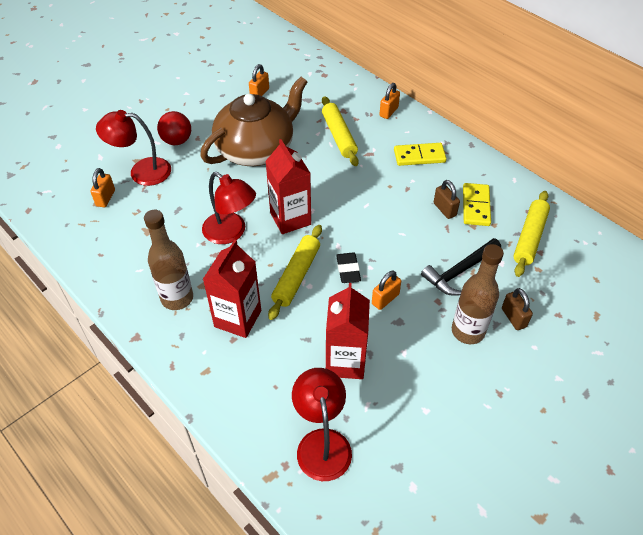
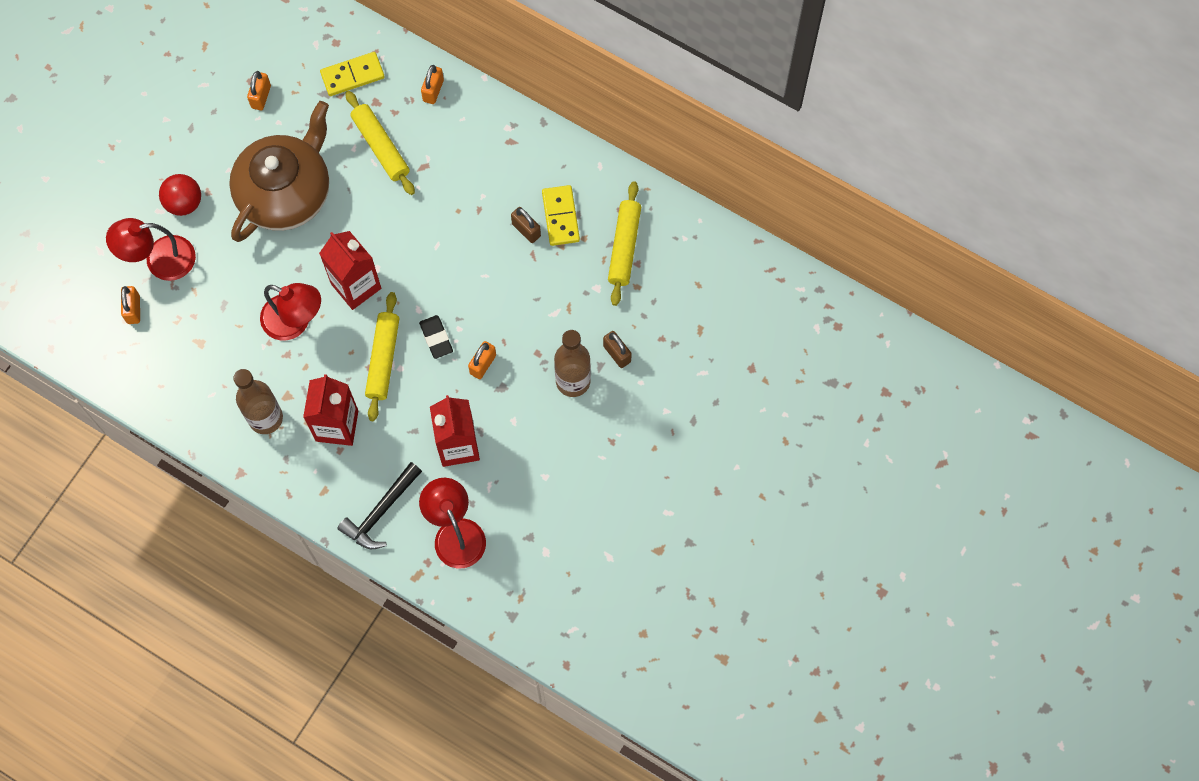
camera: 15 degrees left, 20 degrees up
yellow domino [394,143,447,166] -> yellow domino moved to [320,52,385,96]
black hammer [421,238,501,296] -> black hammer moved to [337,462,422,549]

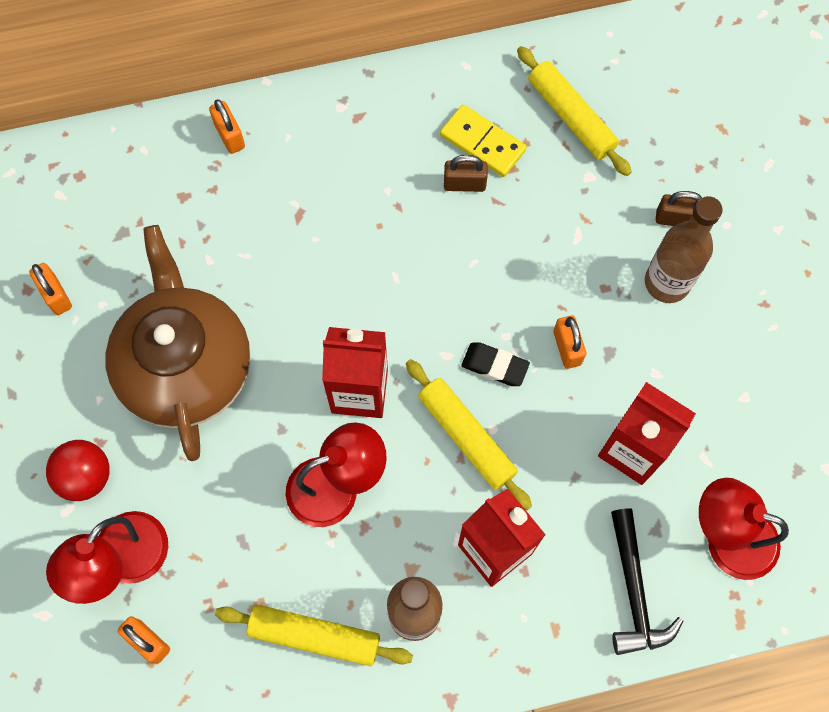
camera: 45 degrees left, 0 degrees up
yellow domino [320,52,385,96] -> none
yellow rolling pin [345,91,415,195] -> yellow rolling pin moved to [215,605,413,666]

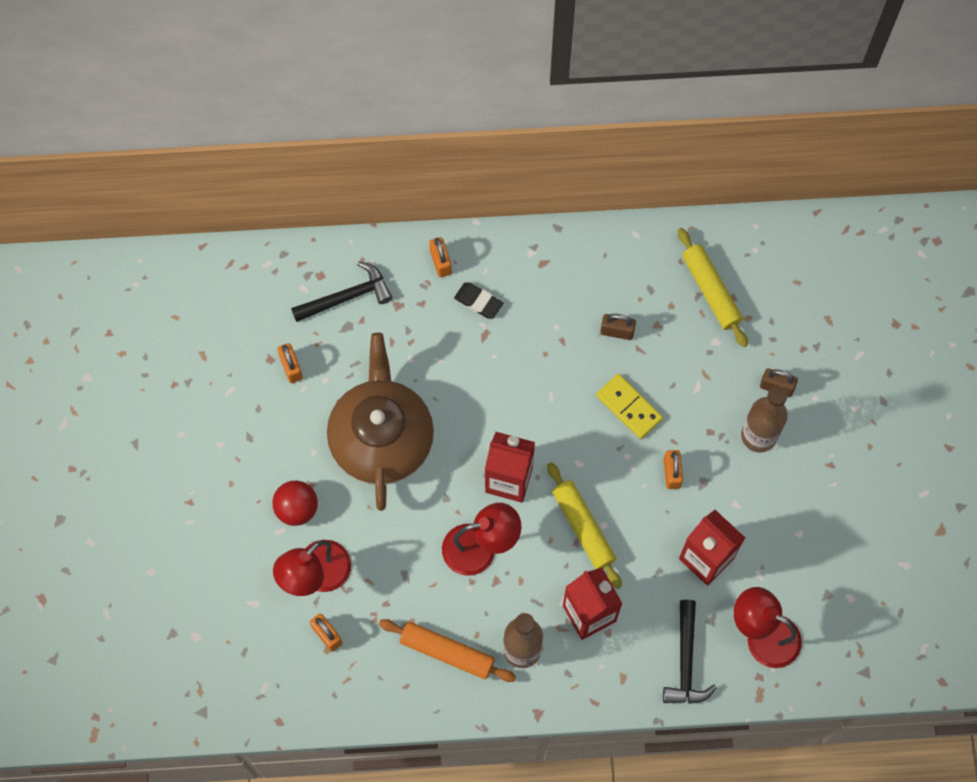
camera: 10 degrees right, 0 degrees up
yellow rolling pin [215,605,413,666] -> orange rolling pin [379,619,516,682]
yellow domino [440,105,527,177] -> yellow domino moved to [596,374,663,439]
black eraser [461,342,530,386] -> black eraser moved to [454,282,503,319]
none -> black hammer [291,261,393,322]

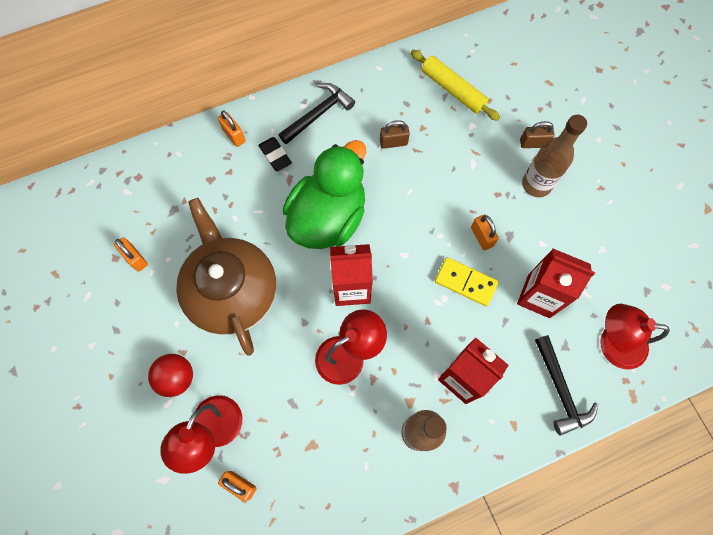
camera: 20 degrees left, 0 degrees up
black hammer [291,261,393,322] -> black hammer moved to [279,83,355,144]
orange rolling pin [379,619,516,682] -> none
black eraser [454,282,503,319] -> black eraser turned 45 degrees clockwise [258,137,292,171]
yellow rolling pin [547,462,622,589] -> none
yellow domino [596,374,663,439] -> yellow domino moved to [435,257,499,307]
none -> green duck [283,140,366,249]

